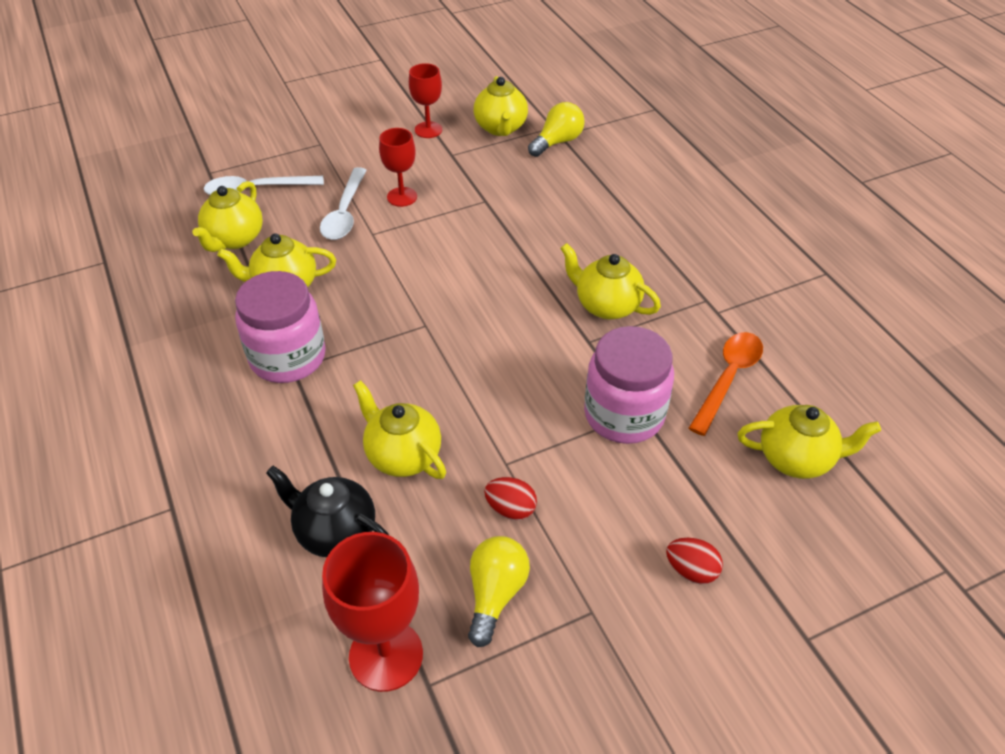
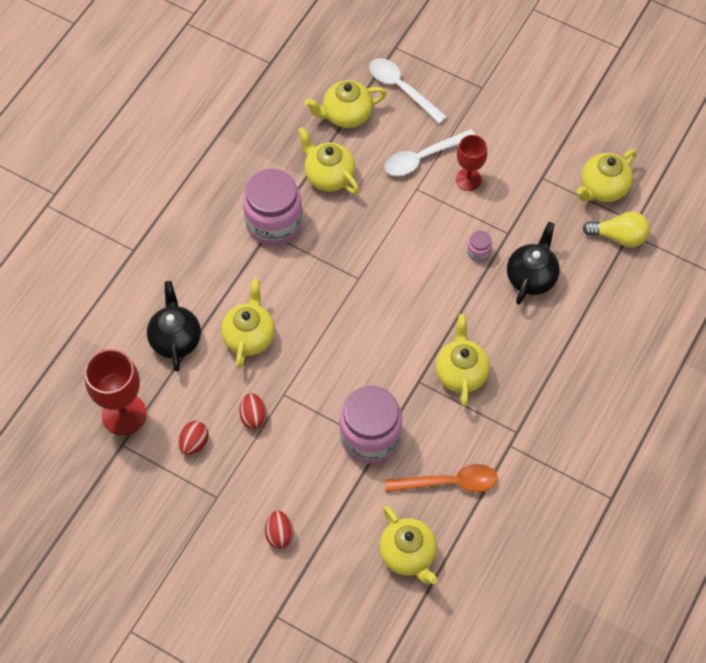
camera: 55 degrees right, 15 degrees up
red goblet [409,63,442,138] -> none
yellow light bulb [468,536,530,647] -> red egg [178,421,208,455]
none -> pink jar [467,231,492,262]
none -> black teapot [507,222,560,305]

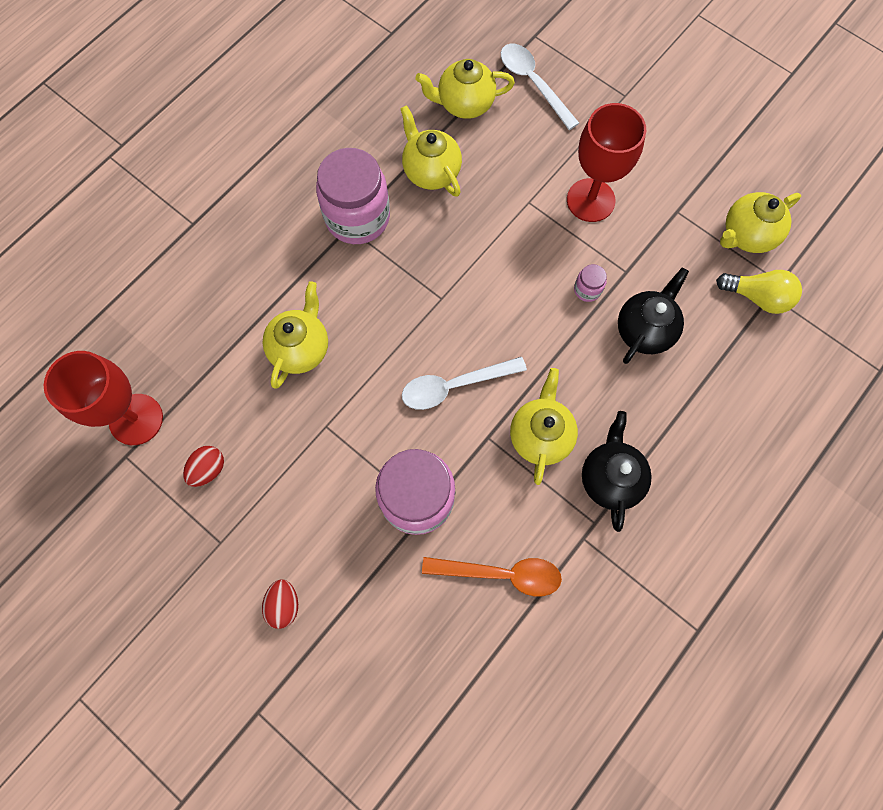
camera: 10 degrees right, 10 degrees up
black teapot [147,281,201,372] -> black teapot moved to [582,411,652,532]
red egg [239,393,267,429] -> none
yellow teapot [379,506,438,584] -> none
white spoon [385,129,475,176] -> white spoon moved to [402,357,527,410]
red goblet [456,135,487,191] -> red goblet [567,103,646,222], size x1.60

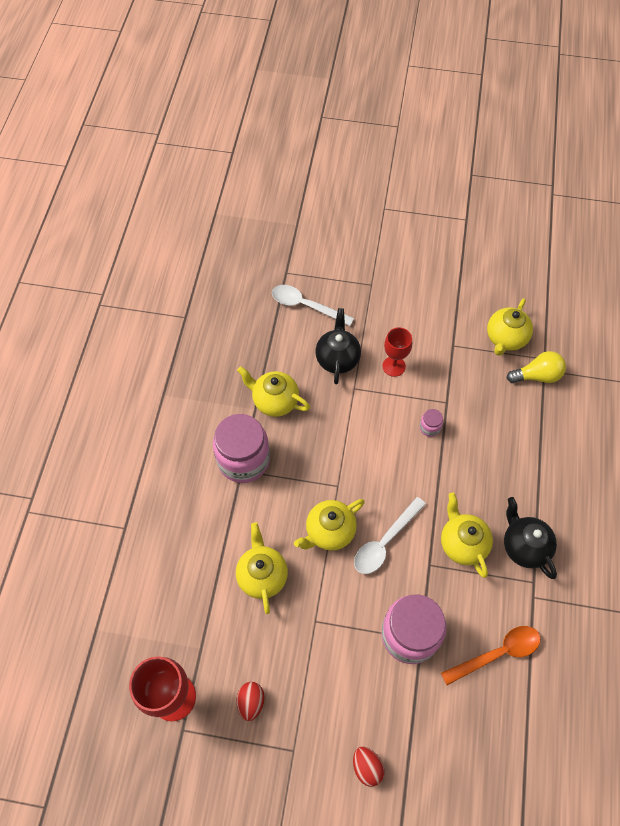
camera: 30 degrees left, 10 degrees down
yellow teapot [415,59,515,119] -> yellow teapot moved to [294,499,365,551]
red goblet [567,103,646,222] -> red goblet [382,327,412,377], size x0.63
black teapot [618,267,689,364] -> black teapot moved to [315,308,361,384]

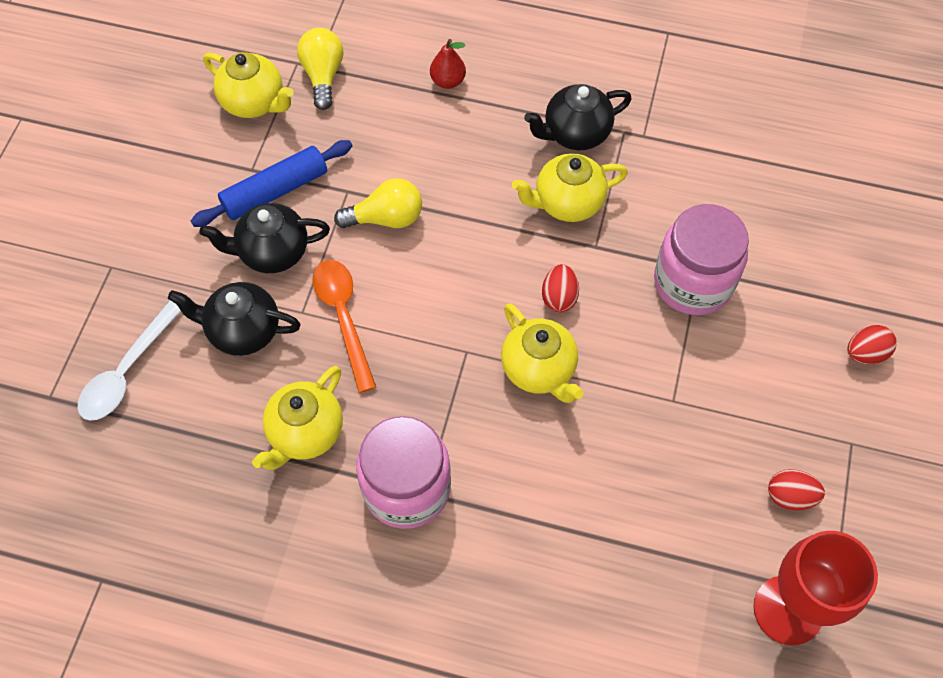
camera: 85 degrees left, 0 degrees up
yellow teapot [236,522,288,614] -> none
white spoon [354,497,426,574] -> red egg [542,264,579,312]
red goblet [382,327,412,377] -> black teapot [199,203,330,273]
pink jar [420,409,443,437] -> yellow light bulb [334,178,422,228]
orange spoon [441,626,540,685] -> orange spoon moved to [312,260,376,393]
none -> blue rolling pin [191,140,352,227]
none -> red pear [430,39,466,89]

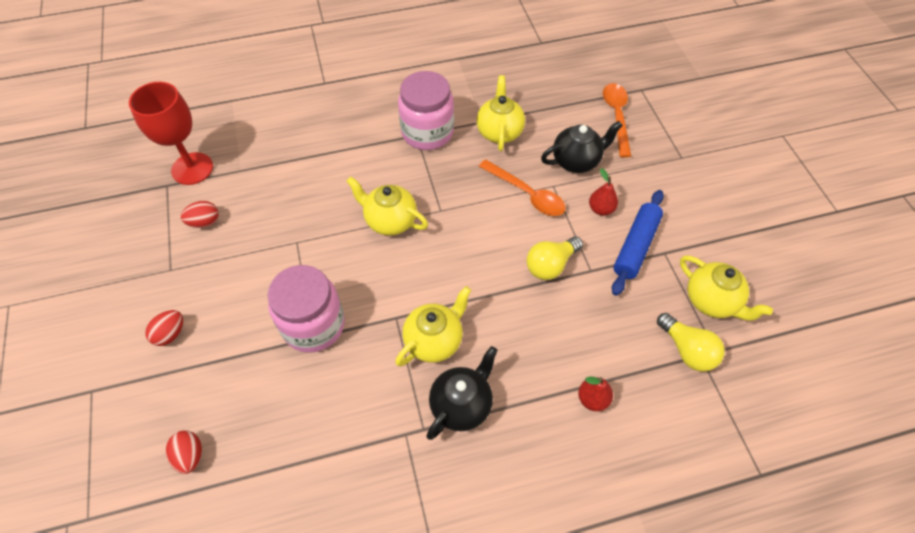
camera: 150 degrees right, 5 degrees down
white spoon [77,300,181,421] -> orange spoon [603,83,631,158]
black teapot [199,203,330,273] -> red pear [589,168,618,216]
yellow teapot [203,52,294,118] -> yellow teapot turned 135 degrees counterclockwise [680,256,773,321]
red egg [542,264,579,312] -> red egg moved to [166,430,202,474]

